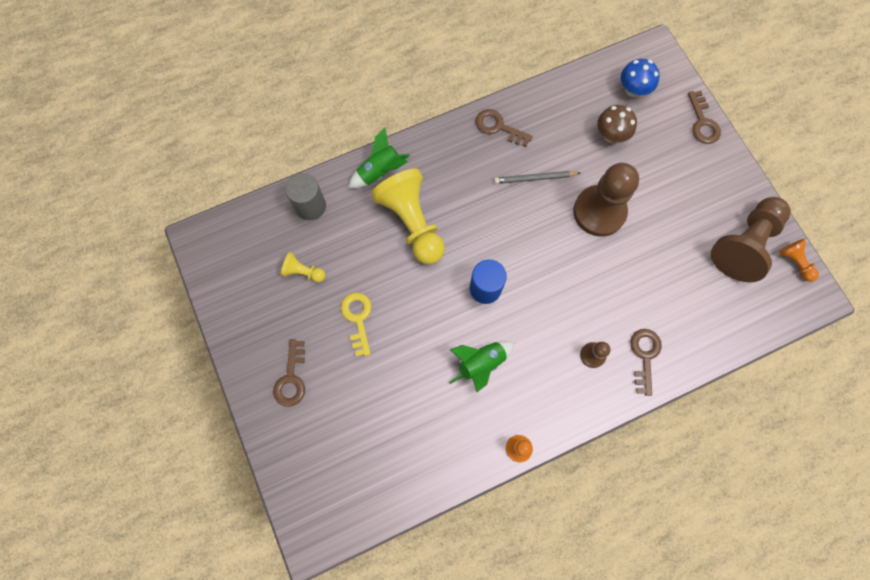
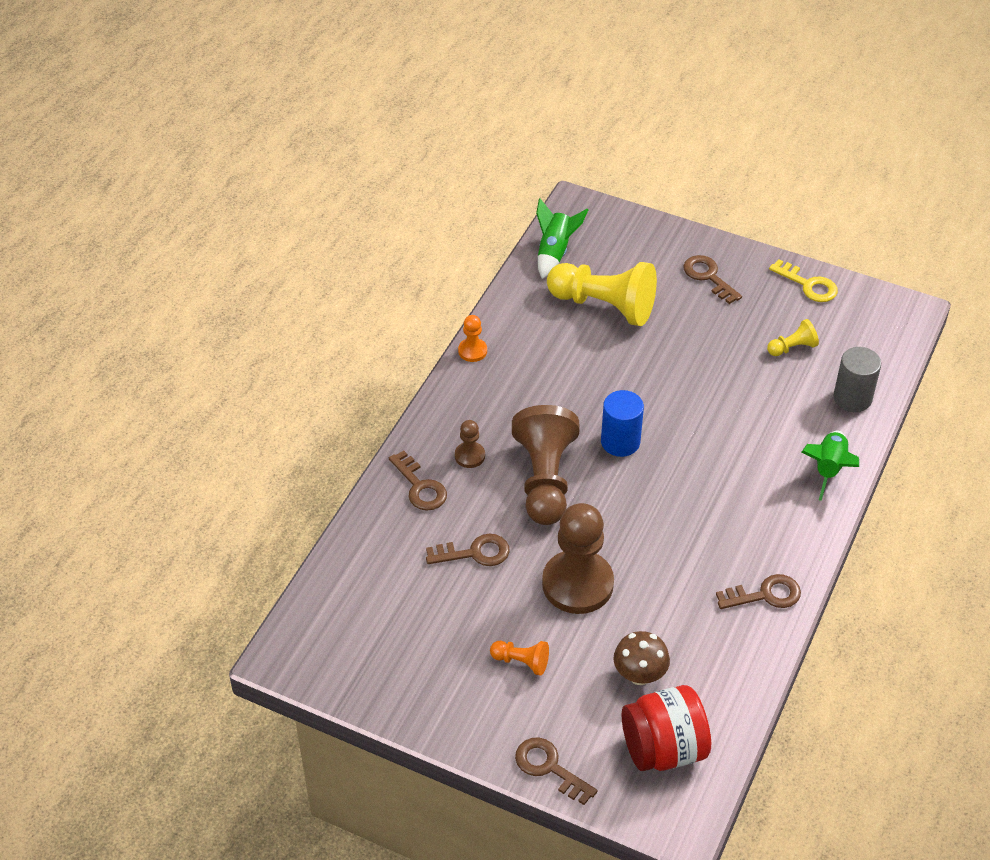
camera: 140 degrees right, 25 degrees down
yellow key [341,292,372,357] -> yellow key moved to [769,259,838,302]
yellow pawn [371,169,445,264] -> yellow pawn moved to [547,262,657,326]
green rocket [449,341,514,392] -> green rocket moved to [536,198,588,279]
grey pencil [494,171,580,184] -> none
blue mushroom [621,59,660,97] -> red jar [622,685,711,771]
brown pawn [711,197,791,282] -> brown pawn moved to [512,405,580,525]
orange pawn [779,239,819,282] -> orange pawn moved to [490,641,549,676]
none -> brown key [426,534,510,566]

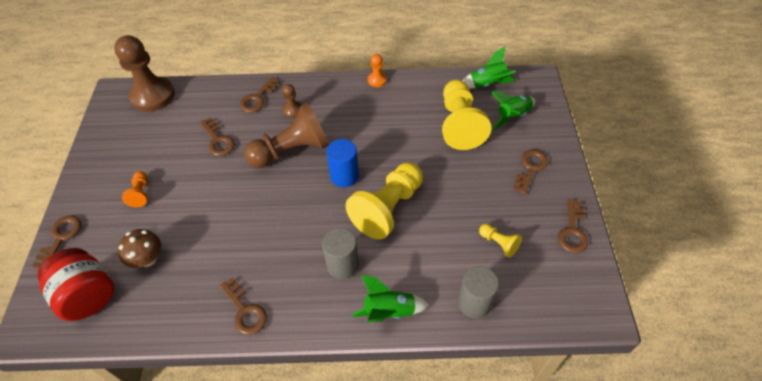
camera: 65 degrees right, 5 degrees up
brown pawn [542,503,614,614] -> brown pawn moved to [114,35,175,112]
yellow key [769,259,838,302] -> brown key [558,199,588,253]
none -> grey cylinder [322,228,359,279]
none -> yellow pawn [346,162,423,239]
none -> green rocket [491,91,535,130]

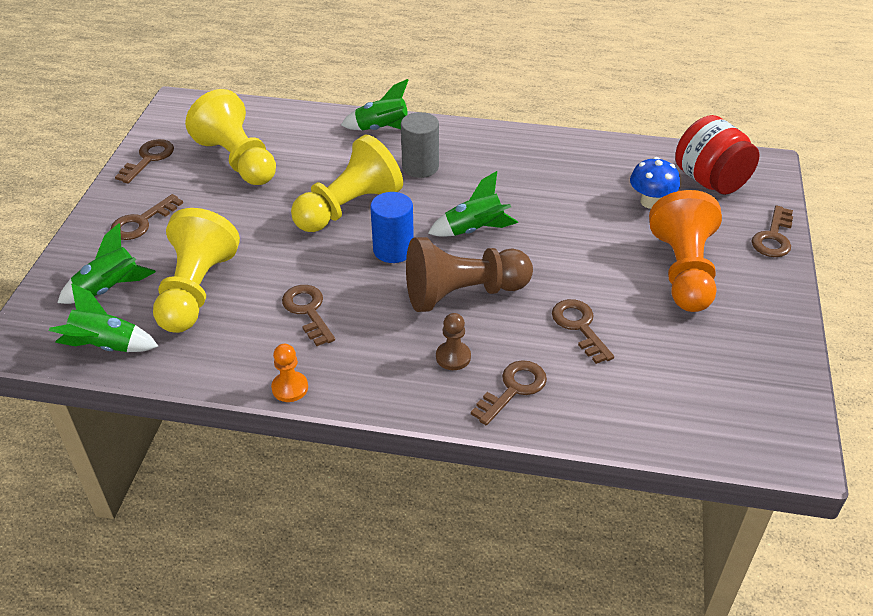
camera: 170 degrees left, 10 degrees down
brown pawn [114,35,175,112] -> none
brown mushroom [118,229,161,268] -> blue mushroom [630,157,680,209]
orange pawn [122,171,147,207] -> orange pawn [649,190,722,312], size x2.20
brown key [220,277,267,335] -> brown key moved to [282,285,335,346]
grey cylinder [458,266,499,318] -> none
yellow pawn [479,224,522,258] -> yellow pawn [185,89,276,185], size x2.20
none -> green rocket [428,171,518,237]

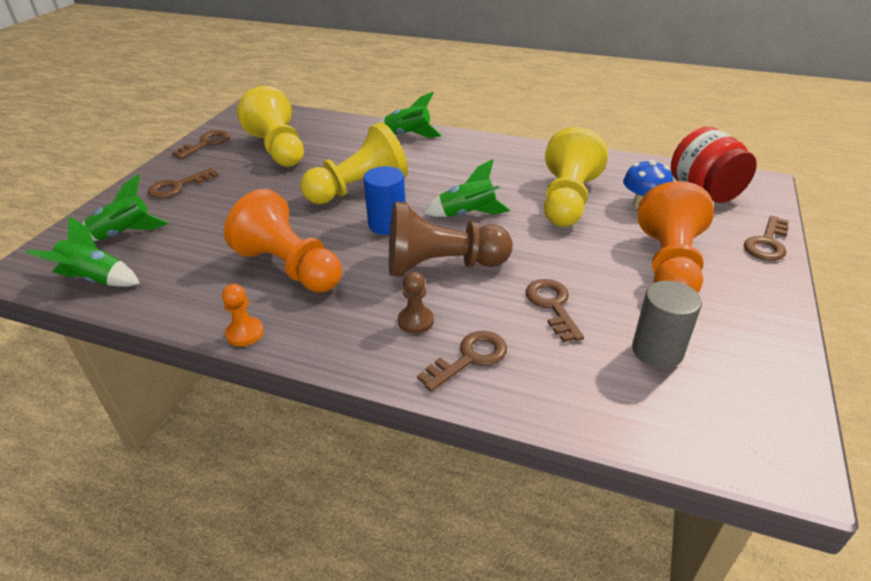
camera: 10 degrees right, 5 degrees down
yellow pawn [153,208,240,333] -> yellow pawn moved to [544,127,608,227]
brown key [282,285,335,346] -> orange pawn [224,189,342,293]
grey cylinder [401,112,439,178] -> grey cylinder moved to [632,280,702,369]

